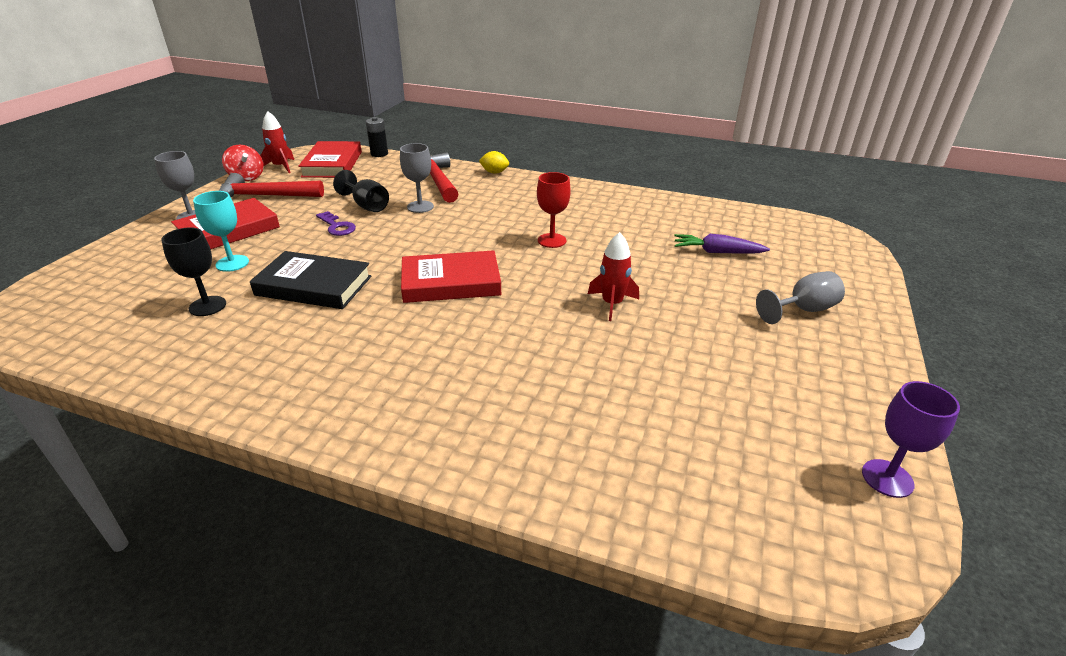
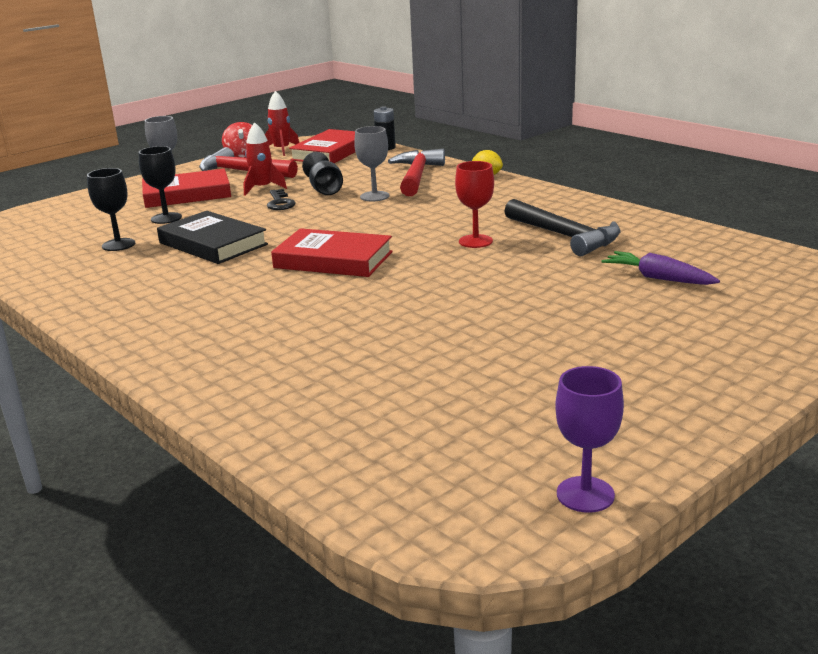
camera: 30 degrees right, 10 degrees down
turquoise goblet [193,191,249,272] -> black goblet [139,146,182,224]
purple key [316,211,356,236] -> black key [267,189,296,210]
red rocket [588,232,639,321] -> red rocket moved to [243,122,287,196]
grey goblet [756,271,845,324] -> none
none -> black hammer [504,199,621,256]

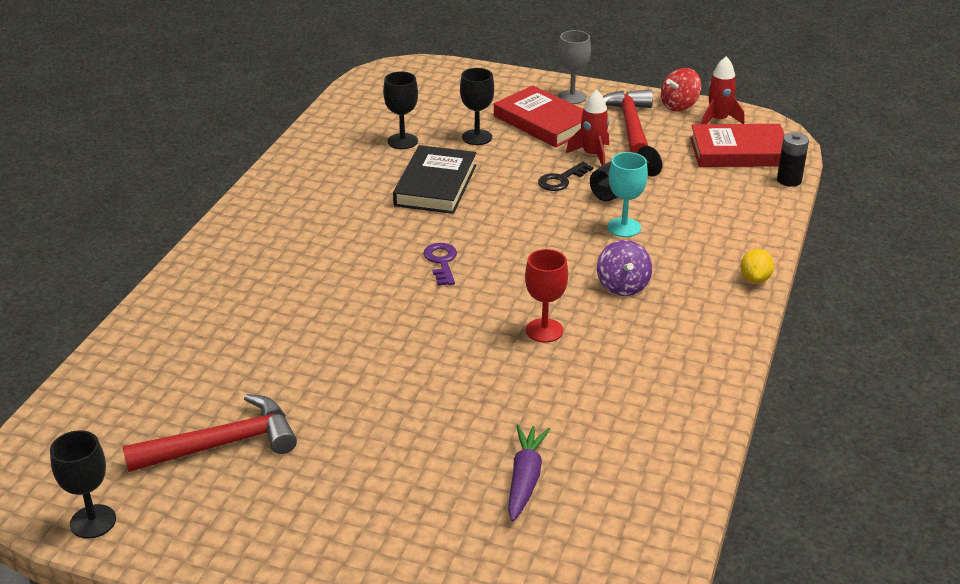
camera: 60 degrees right, 10 degrees up
red book [271,228,393,277] -> purple key [423,243,457,286]
grey goblet [354,126,390,201] -> turquoise goblet [607,152,648,237]
red hammer [388,149,445,196] -> red hammer moved to [122,394,297,472]
black hammer [504,199,621,256] -> none
purple goblet [555,366,624,513] -> black goblet [50,430,116,539]
none -> purple spinning top [597,240,652,296]

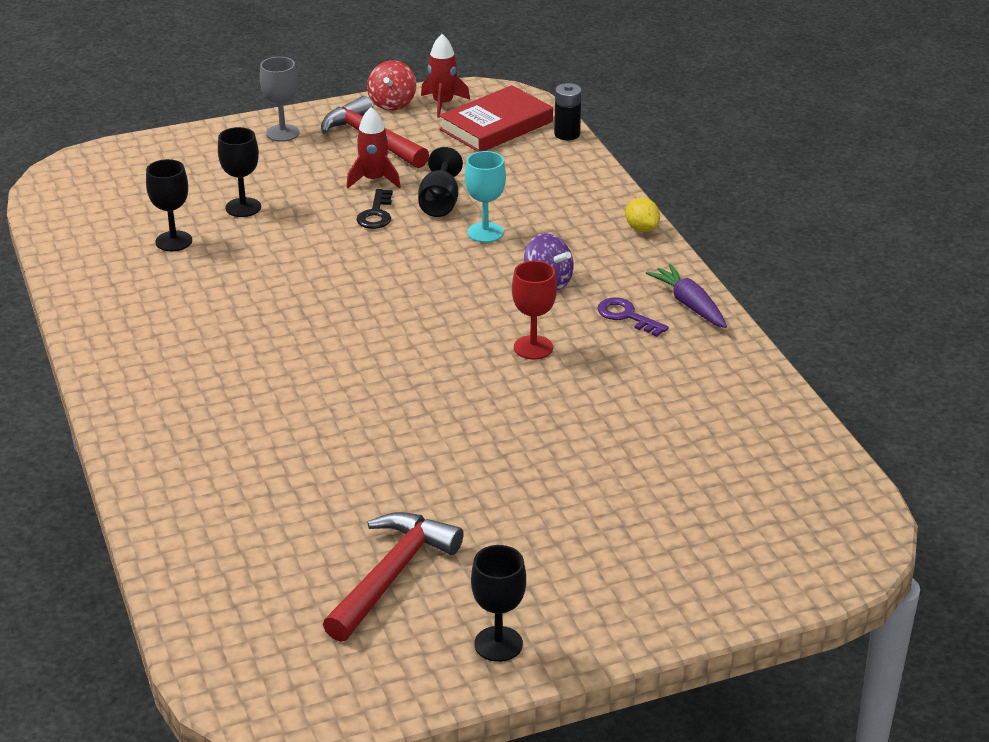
camera: 40 degrees left, 0 degrees up
black goblet [50,430,116,539] -> black goblet moved to [471,545,526,662]
black book [393,145,476,214] -> none
purple key [423,243,457,286] -> purple key moved to [597,297,669,337]
red book [494,86,583,147] -> none
purple carrot [508,424,550,522] -> purple carrot moved to [646,264,727,328]

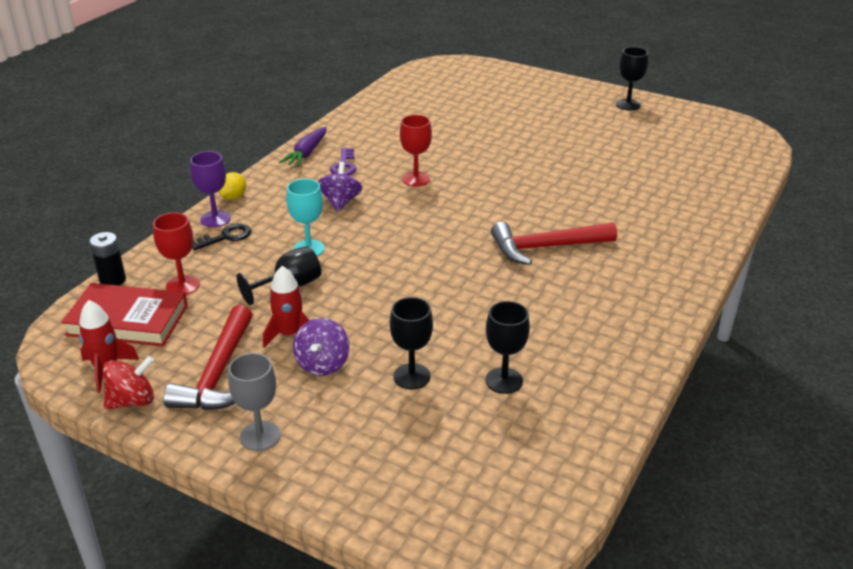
camera: 130 degrees left, 0 degrees up
red hammer [323,512,464,642] -> red hammer moved to [491,222,617,265]
black key [356,189,393,229] -> black key moved to [192,224,251,250]
none -> red goblet [153,212,200,295]
none -> purple goblet [190,151,231,227]
none -> purple spinning top [293,318,350,376]

